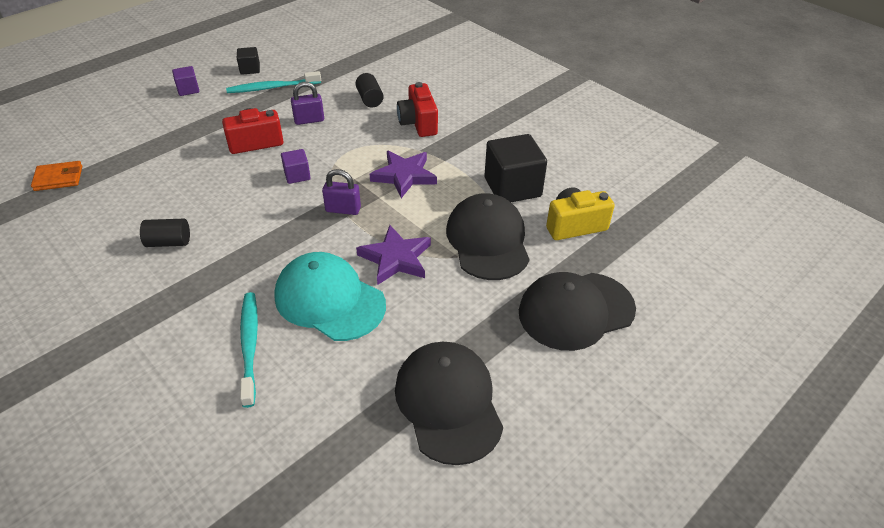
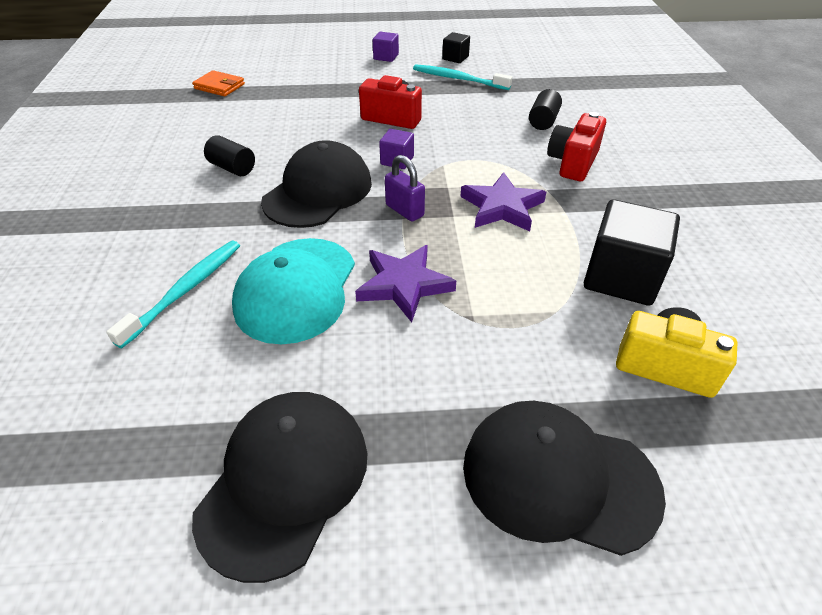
camera: 40 degrees right, 0 degrees up
turquoise cap [274,252,386,341] -> turquoise cap turned 150 degrees counterclockwise [232,238,355,344]
purple padlock [291,82,324,125] -> none
black cap [446,193,530,280] -> black cap moved to [261,140,372,228]

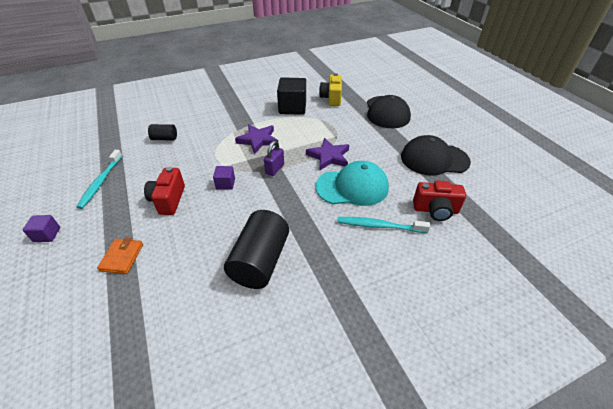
camera: 110 degrees left, 0 degrees up
orange wallet [192,70,245,97] -> orange wallet moved to [97,238,143,274]
black cylinder [204,135,255,176] -> black cylinder [224,210,289,289], size x1.99
black cap [261,140,372,228] -> none
black cube [442,32,470,63] -> none
red camera [547,112,606,181] -> red camera moved to [413,181,466,221]

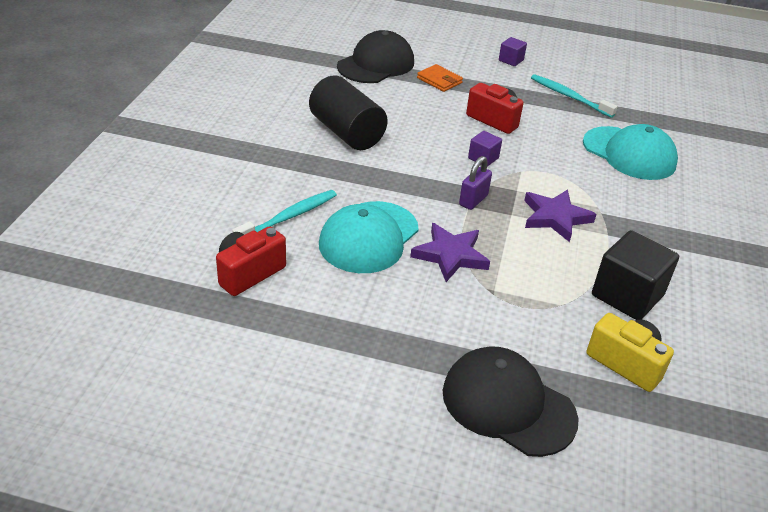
camera: 125 degrees right, 5 degrees down
black cylinder [148,124,177,140] -> turquoise cap [583,124,678,180]
purple padlock [264,140,284,176] -> purple padlock turned 60 degrees clockwise [459,156,492,210]
black cap [401,135,471,176] -> black cap moved to [337,30,414,83]

